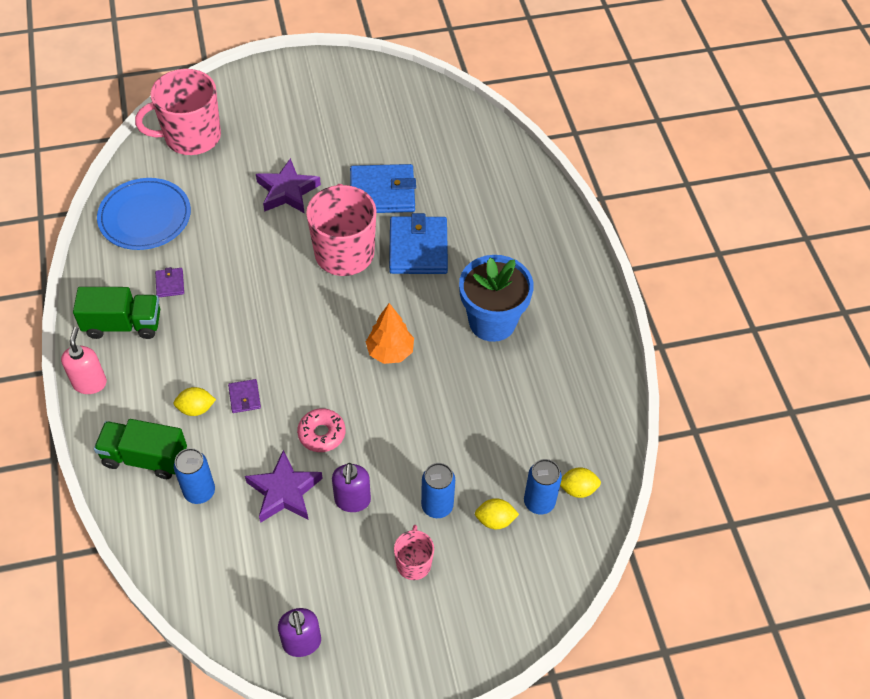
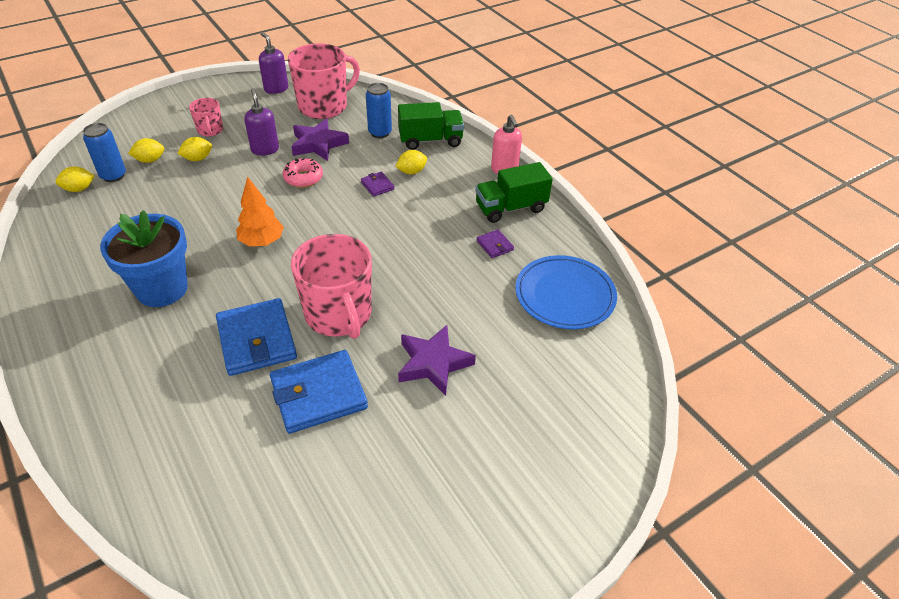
camera: 160 degrees right, 10 degrees down
pink mug [135,69,221,155] -> pink mug moved to [288,43,360,119]
blue can [421,463,455,518] -> yellow lemon [177,137,212,161]

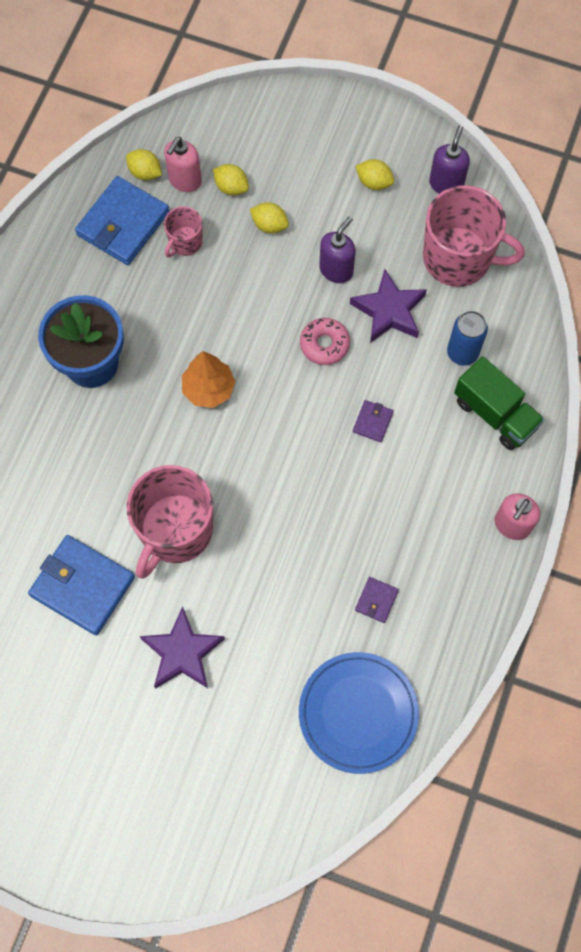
camera: 55 degrees right, 25 degrees up
blue can [83,123,126,182] -> pink soap dispenser [164,137,202,192]
pink mug [189,98,223,136] -> pink mug moved to [164,206,203,258]
blue wallet [216,298,297,376] -> blue wallet moved to [75,176,170,265]
yellow lemon [395,150,427,174] -> yellow lemon moved to [355,159,394,190]
green truck [475,162,553,223] -> none

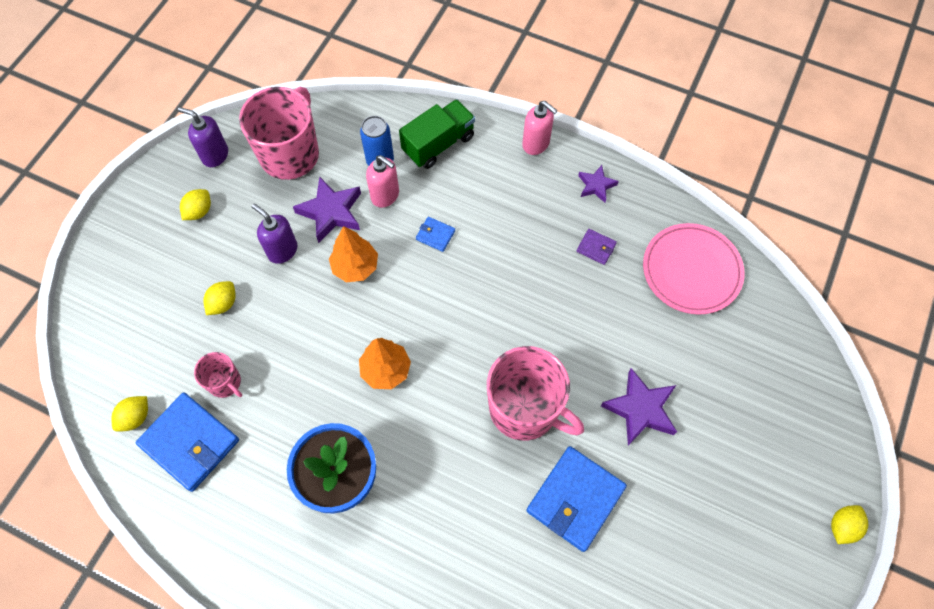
camera: 85 degrees left, 5 degrees down
pink soap dispenser [164,137,202,192] -> pink soap dispenser moved to [366,155,399,208]
yellow lemon [213,164,249,195] -> yellow lemon moved to [831,505,868,544]
blue plate [299,652,419,774] -> pink plate [643,223,745,315]
pink donut [300,318,350,365] -> orange tree [329,226,378,282]
purple wallet [353,400,394,442] -> blue wallet [416,217,455,252]
none -> purple star [578,165,619,203]

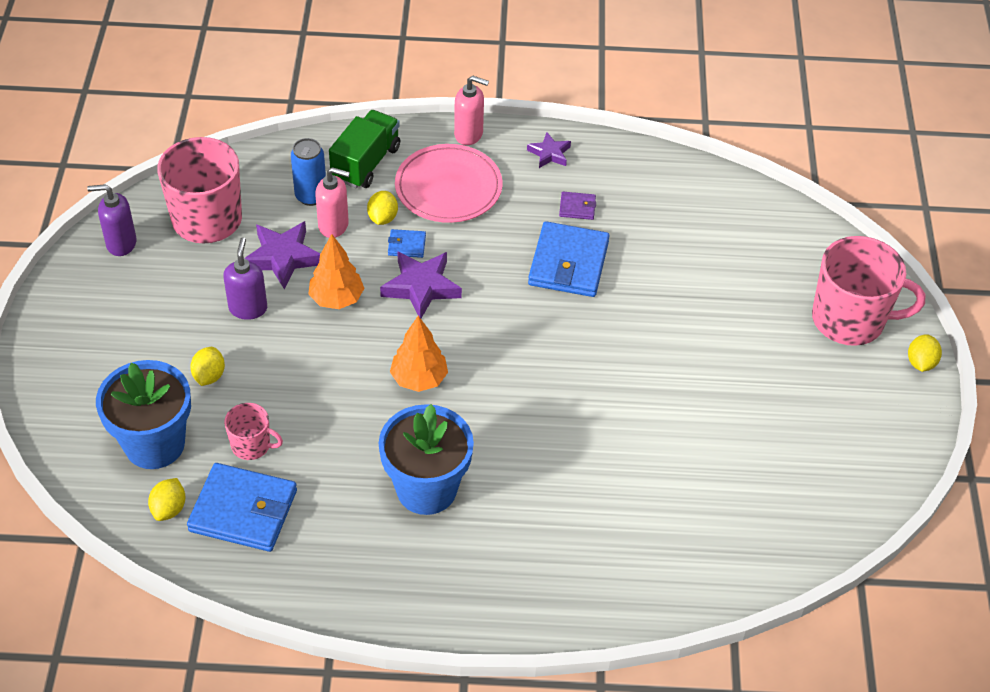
camera: 25 degrees left, 15 degrees down
yellow lemon [180,189,211,220] -> yellow lemon moved to [367,191,398,225]
purple soap dispenser [252,204,298,264] -> purple soap dispenser turned 75 degrees clockwise [223,237,267,320]
pink mug [487,346,584,441] -> pink mug moved to [812,236,925,346]
blue wallet [526,446,627,552] -> blue wallet moved to [528,221,610,297]
purple star [601,368,677,446] -> purple star moved to [380,251,462,318]
pink plate [643,223,745,315] -> pink plate moved to [395,144,502,223]
none -> blue flower pot [96,360,191,469]

